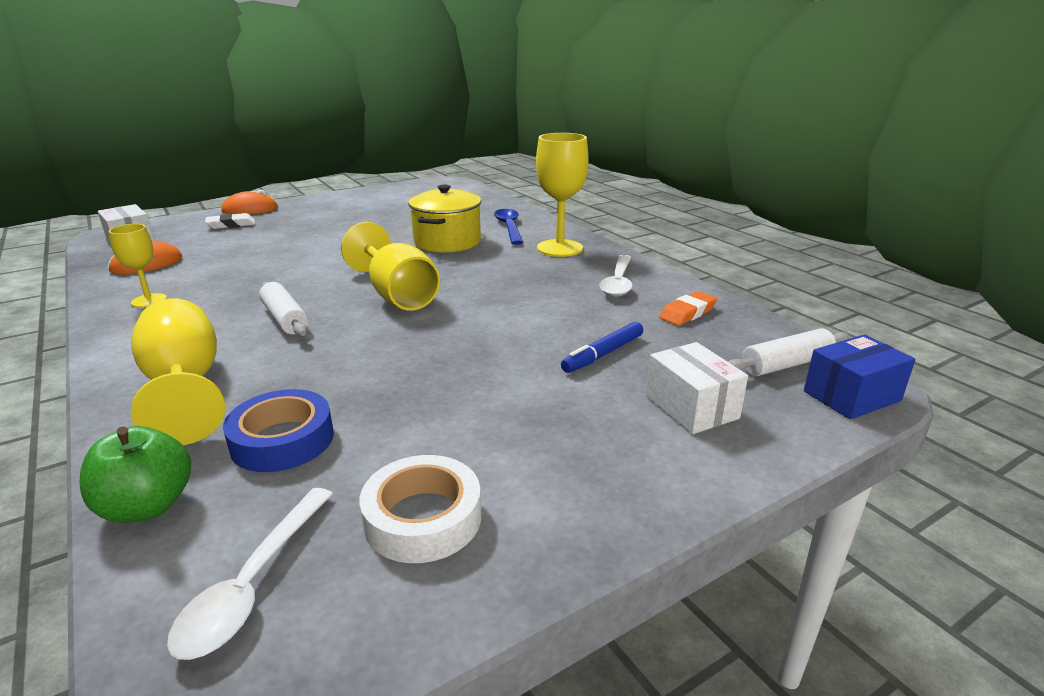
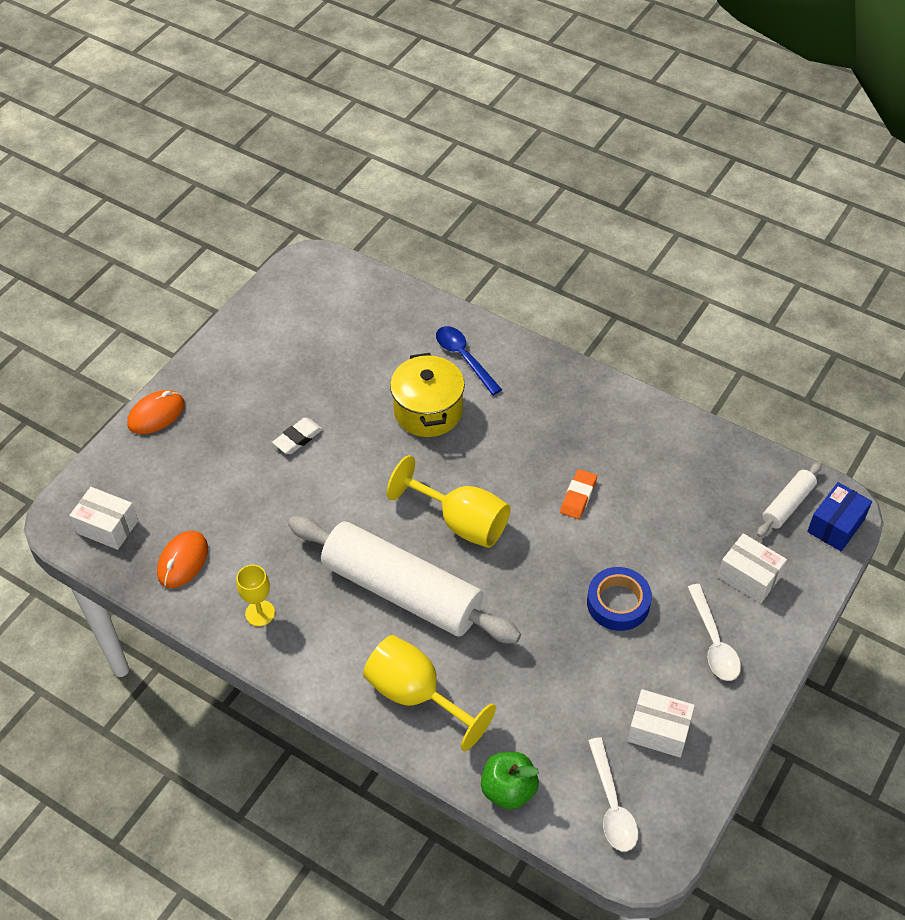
camera: 25 degrees left, 25 degrees up
white eraser [205,213,255,229] -> white eraser moved to [272,418,323,454]
blue tape [223,389,334,472] -> blue tape moved to [587,567,652,631]
white rolling pin [259,282,308,336] -> white rolling pin [288,516,521,644], size x2.26
white tape [359,455,481,563] -> white box [628,689,695,757]
yellow goblet [536,133,589,257] -> none
blue marker [561,322,643,373] -> none
white spoon [600,255,633,297] -> white spoon moved to [688,584,741,681]
orange eraser [659,291,717,326] -> orange eraser moved to [560,469,597,519]

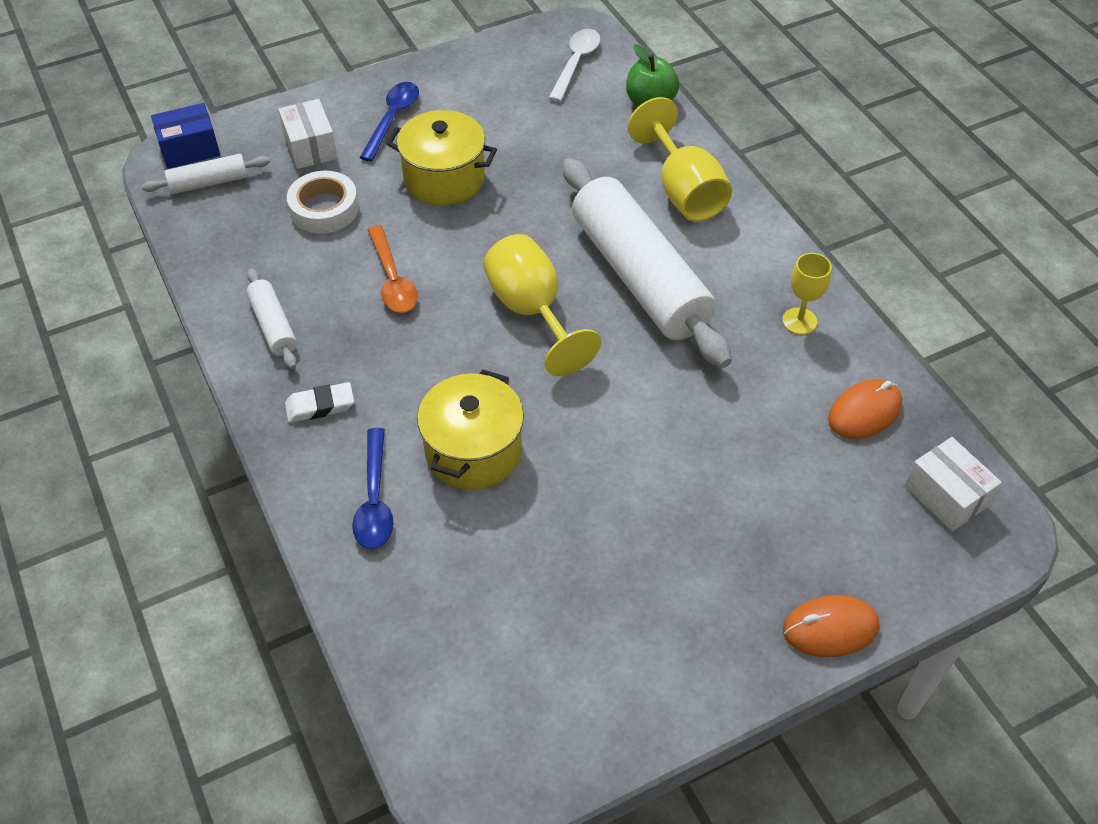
camera: 150 degrees left, 0 degrees up
white eraser [272,418,323,454] -> white eraser moved to [285,382,354,423]
orange eraser [560,469,597,519] -> orange spoon [367,225,418,313]
blue tape [587,567,652,631] -> yellow pot [386,110,497,205]
white box [628,689,695,757] -> none
white spoon [688,584,741,681] -> blue spoon [360,82,419,161]
none -> white rolling pin [246,269,297,369]
none -> white tape [287,171,359,234]

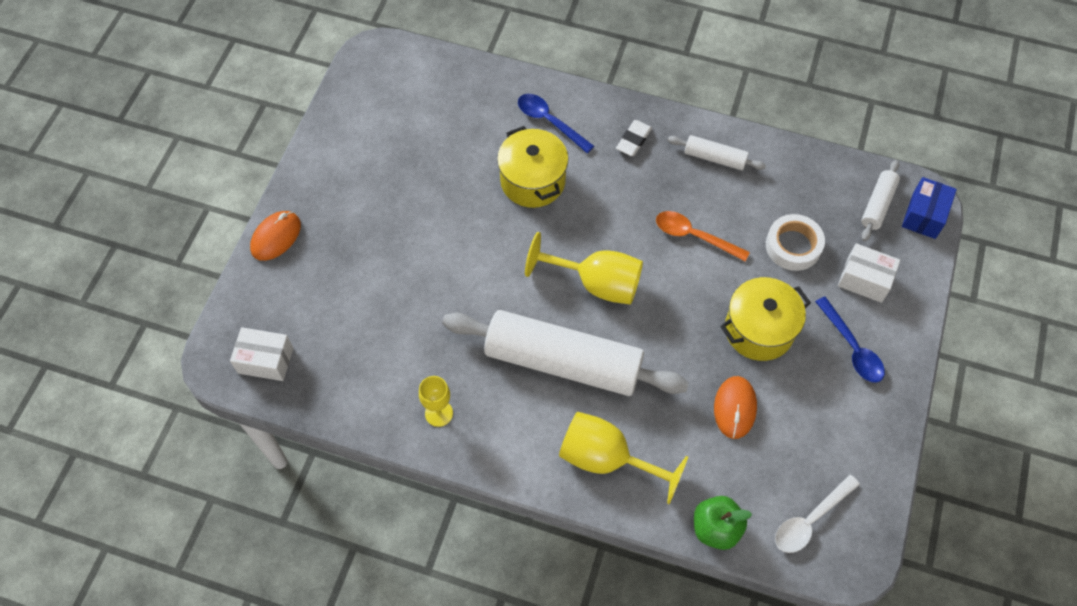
camera: 135 degrees right, 10 degrees up
white spoon [549,29,600,102] -> white spoon turned 75 degrees clockwise [775,475,860,553]
orange mouse [828,379,902,439] -> orange mouse moved to [714,376,757,439]

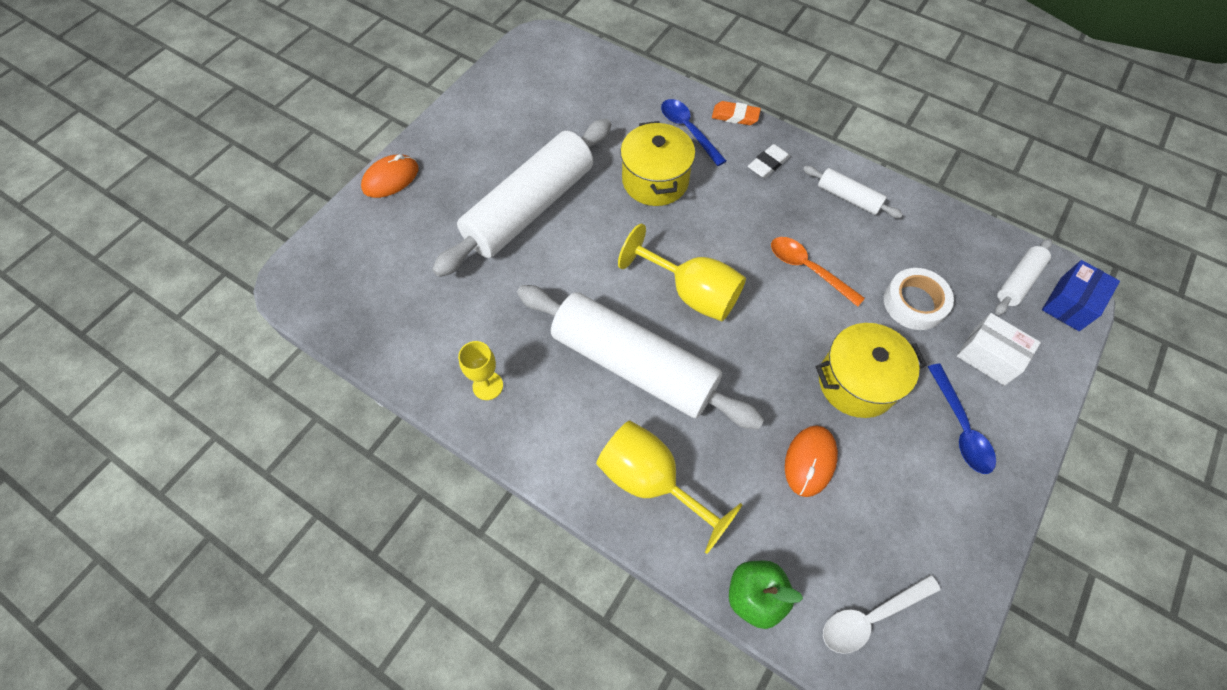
camera: 15 degrees right, 0 degrees up
white box [230,327,293,381] -> none
none -> white rolling pin [432,119,611,277]
none -> orange eraser [712,101,761,125]

